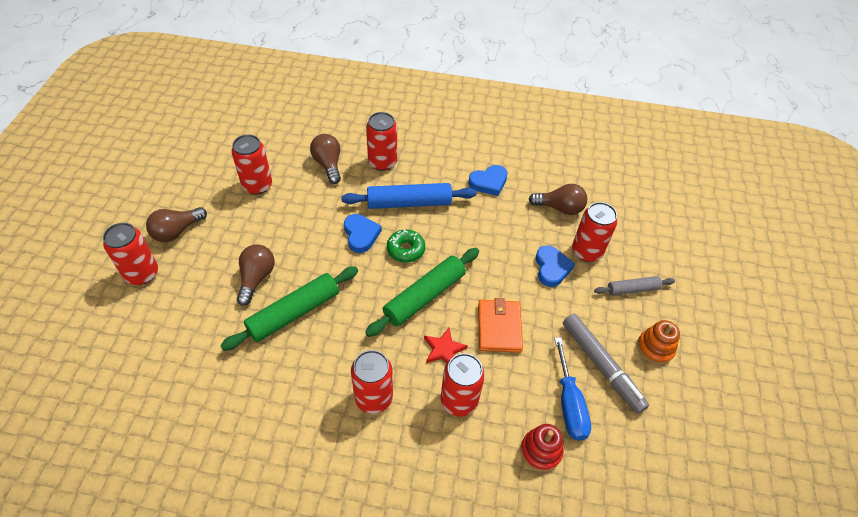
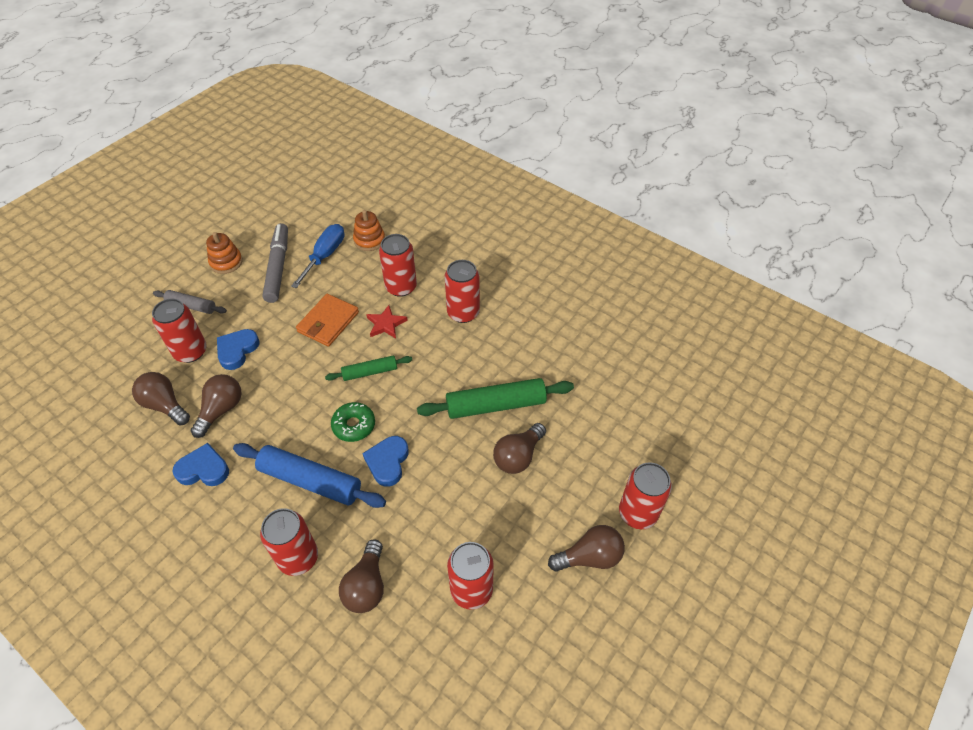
camera: 150 degrees left, 0 degrees up
green rolling pin [365,248,479,337] -> green rolling pin [325,356,412,381], size x0.57
red stacking toy [521,424,564,472] -> orange stacking toy [353,210,385,251]
none -> brown light bulb [191,374,242,438]

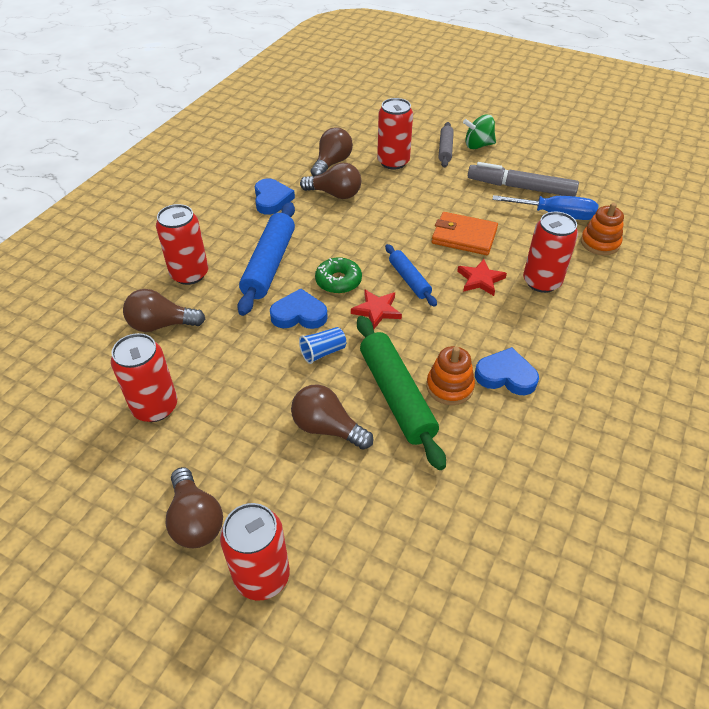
camera: 80 degrees right, 5 degrees down
orange stacking toy [206,232,243,274] -> orange stacking toy moved to [426,346,475,405]
blue heart [217,329,259,370] -> blue heart moved to [475,347,539,395]
grey marker [263,223,288,303] -> grey marker turned 150 degrees counterclockwise [468,162,579,197]
green rolling pin [325,356,412,381] -> blue rolling pin [385,244,437,307]
red can [445,260,480,323] -> none
none -> blue cup [299,327,346,364]
none -> red star [351,290,402,329]
none -> green spinning top [463,115,496,149]

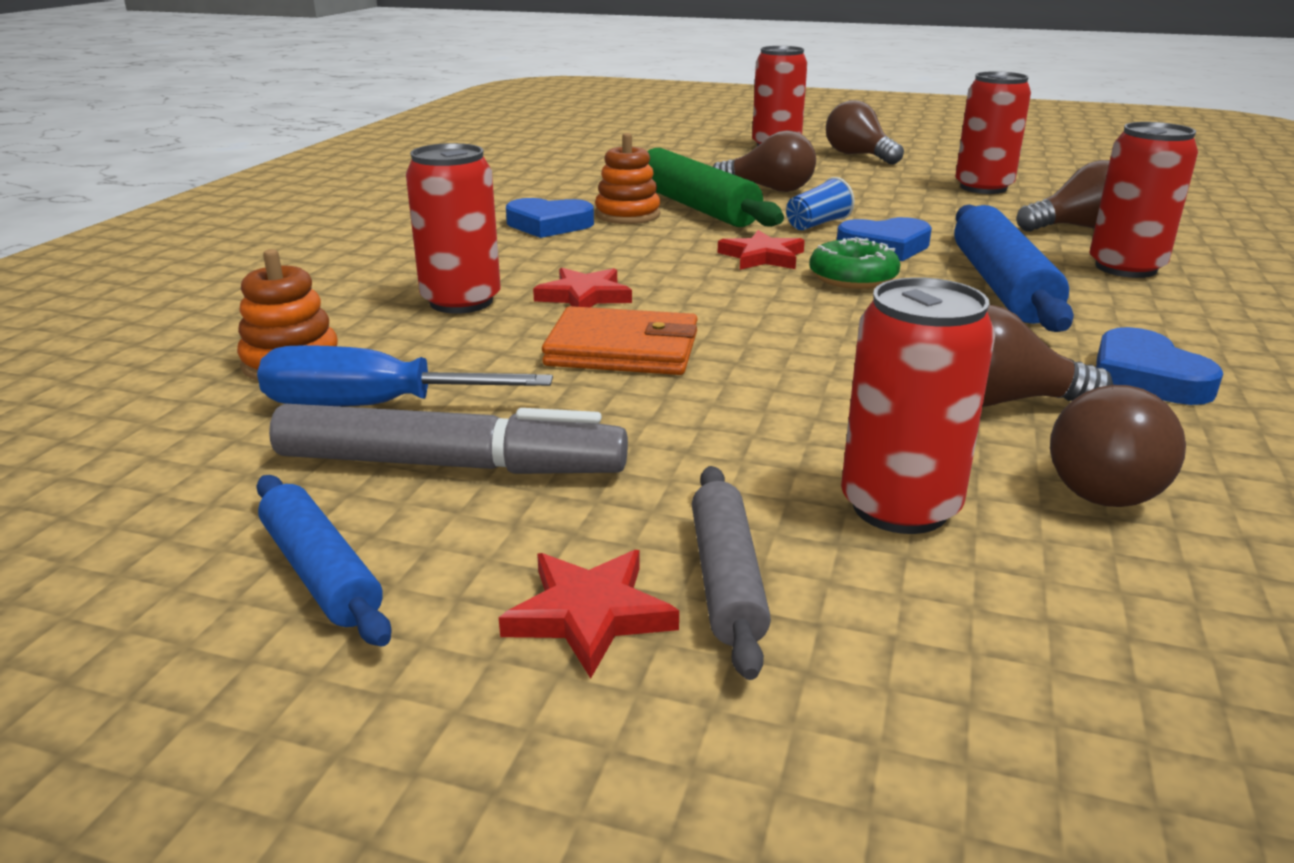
camera: 170 degrees right, 20 degrees down
blue rolling pin [385,244,437,307] -> blue rolling pin moved to [256,475,391,647]
green spinning top [463,115,496,149] -> red star [499,550,679,679]

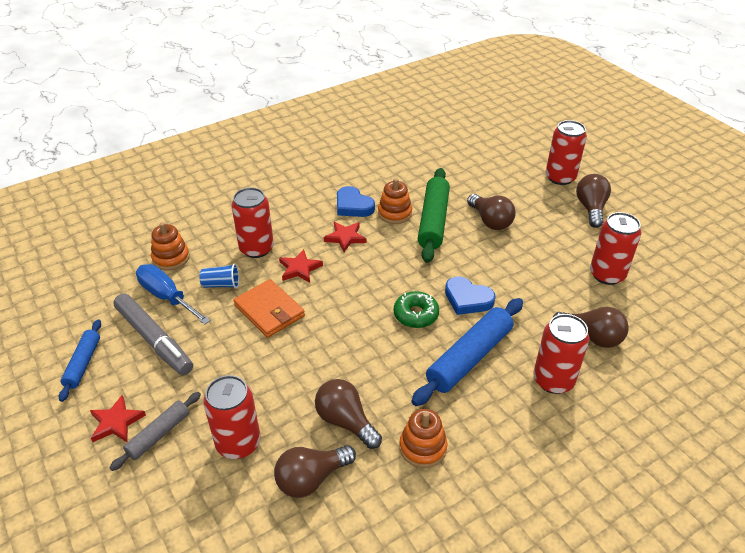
camera: 40 degrees right, 15 degrees up
red star [718,230,805,270] -> red star moved to [324,222,366,252]
blue cup [786,177,854,230] -> blue cup moved to [199,264,239,288]
blue heart [1096,327,1223,405] -> orange stacking toy [399,409,447,468]

